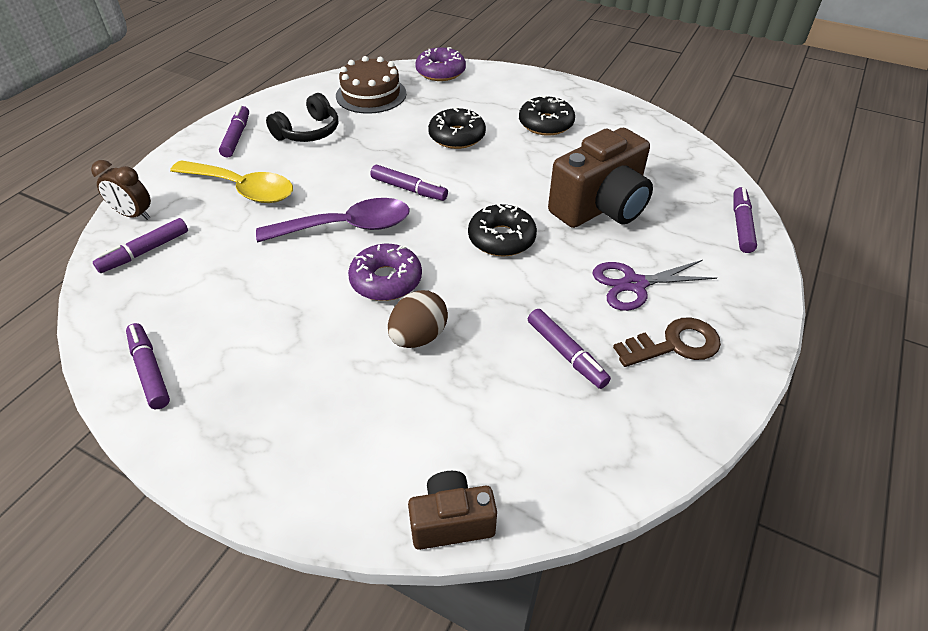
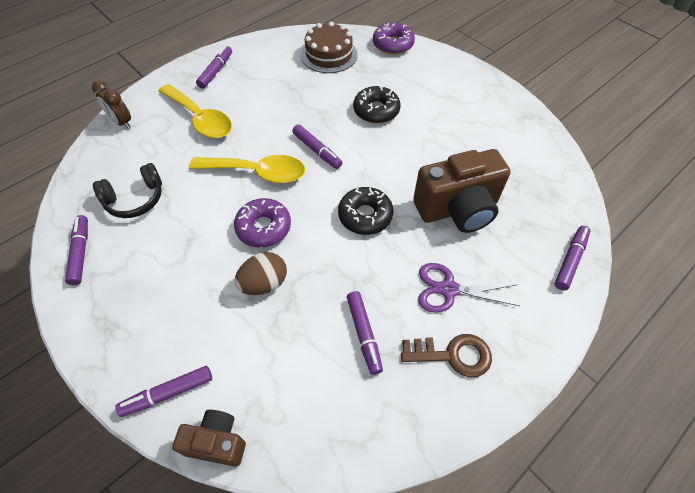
camera: 20 degrees right, 10 degrees up
purple marker [93,218,188,273] -> purple marker moved to [115,366,212,417]
purple spoon [256,198,410,242] -> yellow spoon [189,155,305,183]
black headphones [266,93,338,142] -> black headphones moved to [93,163,162,218]
black donut [519,95,575,136] -> none

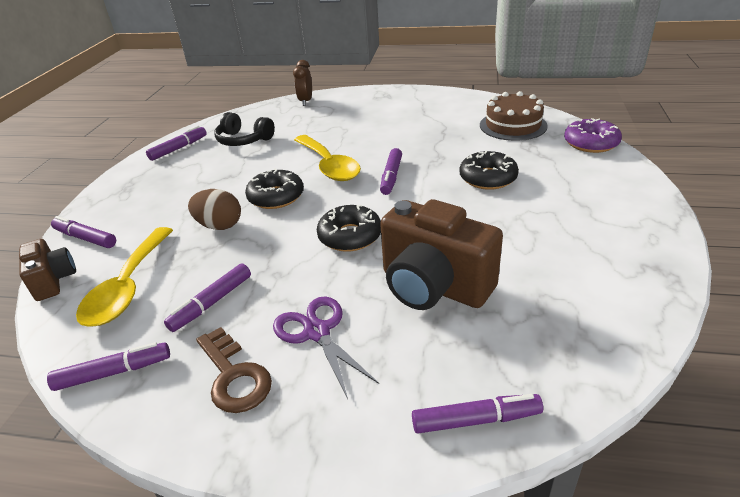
camera: 55 degrees right, 20 degrees down
yellow spoon [158,84,232,138] -> yellow spoon moved to [76,227,173,327]
purple marker [196,46,232,89] -> purple marker moved to [47,342,170,391]
purple donut [234,198,291,248] -> black donut [245,168,304,209]

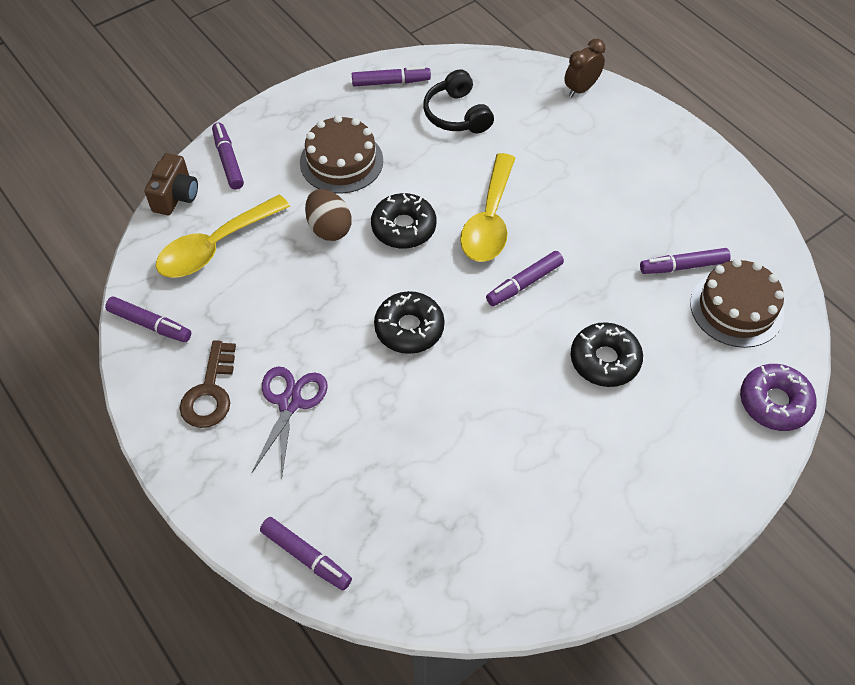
camera: 40 degrees right, 20 degrees up
purple marker [164,263,251,332] -> purple marker moved to [640,248,731,274]
brown camera [380,199,503,310] -> none
none -> brown cake [300,115,383,194]

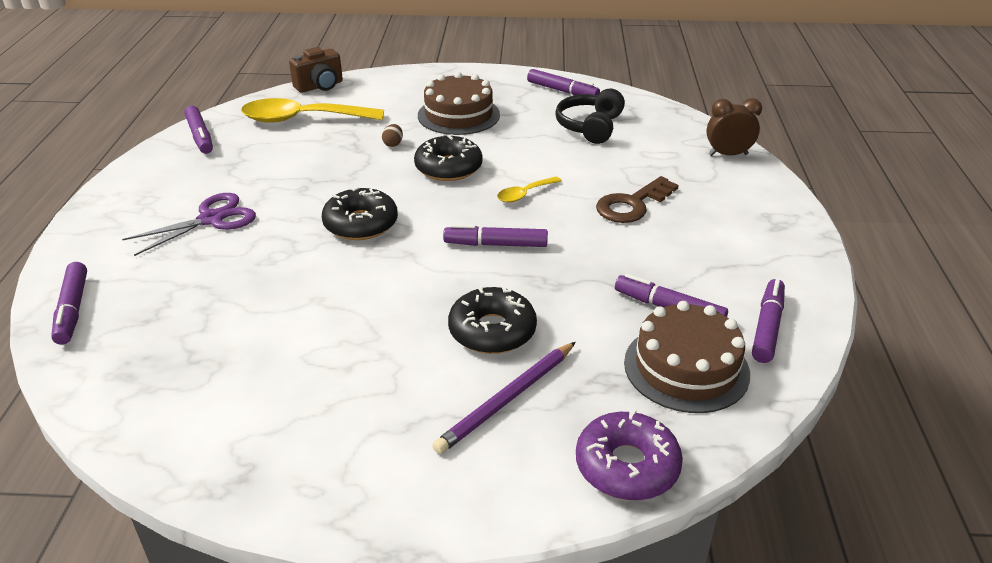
camera: 40 degrees right, 20 degrees down
brown key [180,340,236,428] -> brown key moved to [596,176,679,223]
purple marker [212,123,244,190] -> purple marker moved to [752,279,785,363]
brown egg [305,189,351,241] -> brown egg [382,124,403,147], size x0.48
yellow spoon [460,153,515,262] -> yellow spoon [497,176,562,203], size x0.47
none -> purple pencil [432,342,576,454]

